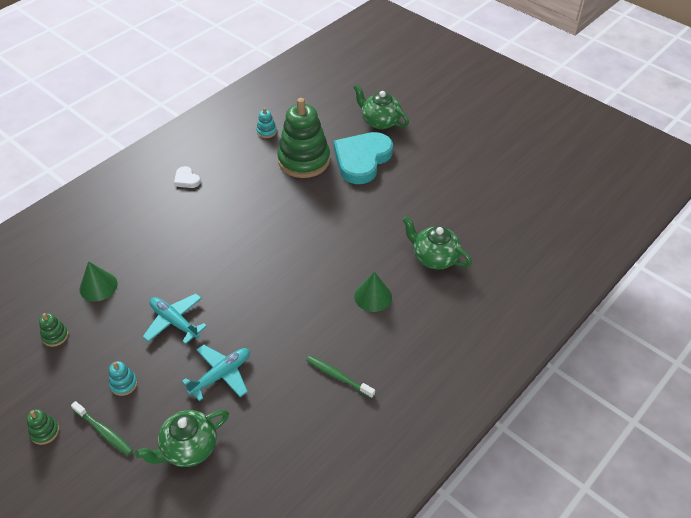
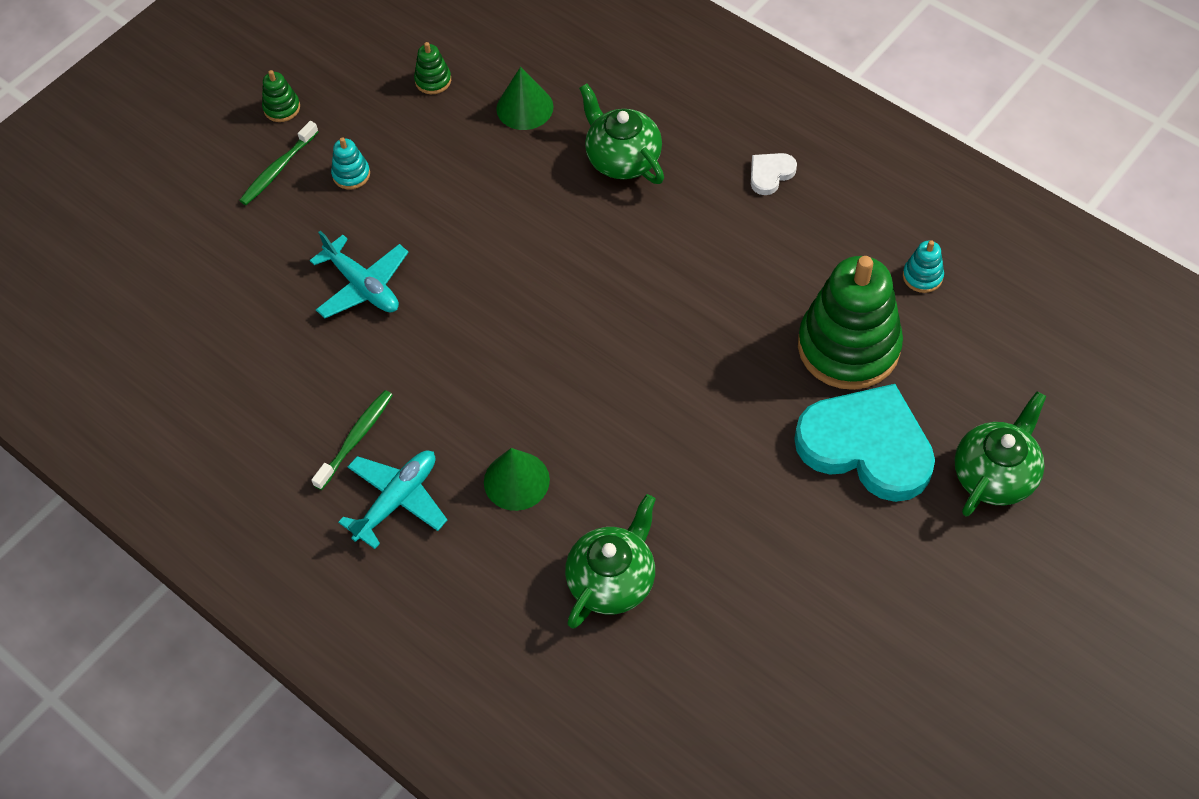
camera: 90 degrees right, 10 degrees up
green teapot [135,410,229,467] -> green teapot moved to [579,84,664,184]
turquoise plane [143,294,207,344] -> turquoise plane moved to [338,451,447,549]

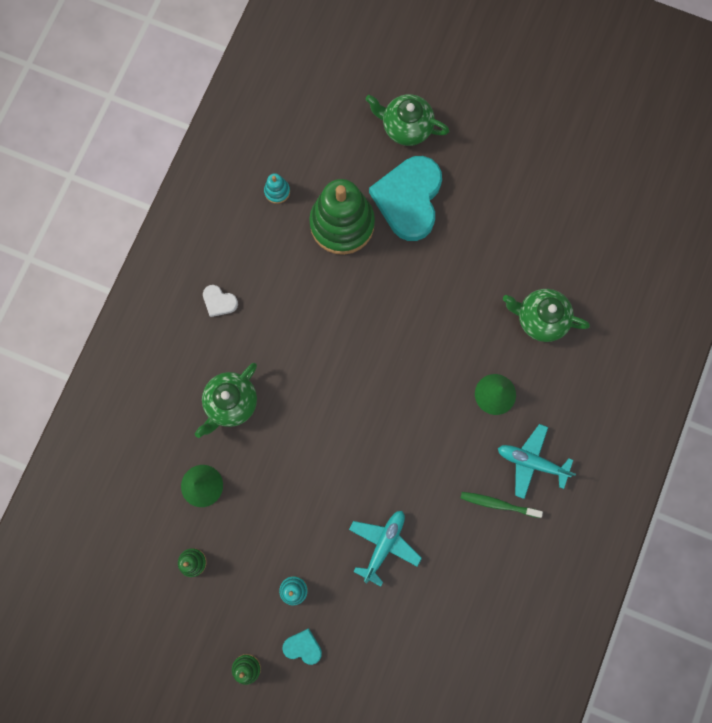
camera: 110 degrees left, 20 degrees up
green toothbrush [239,121,319,205] -> turquoise heart [283,628,322,665]

